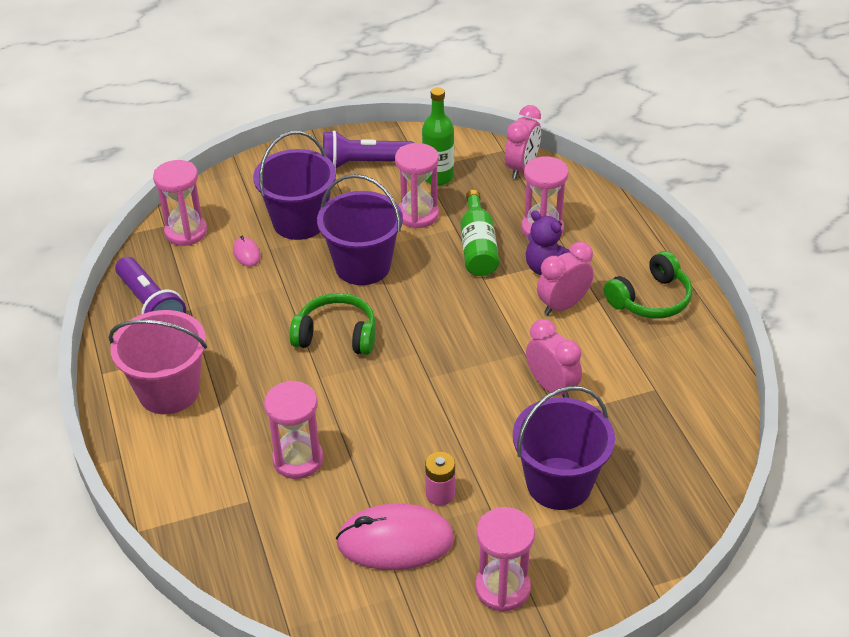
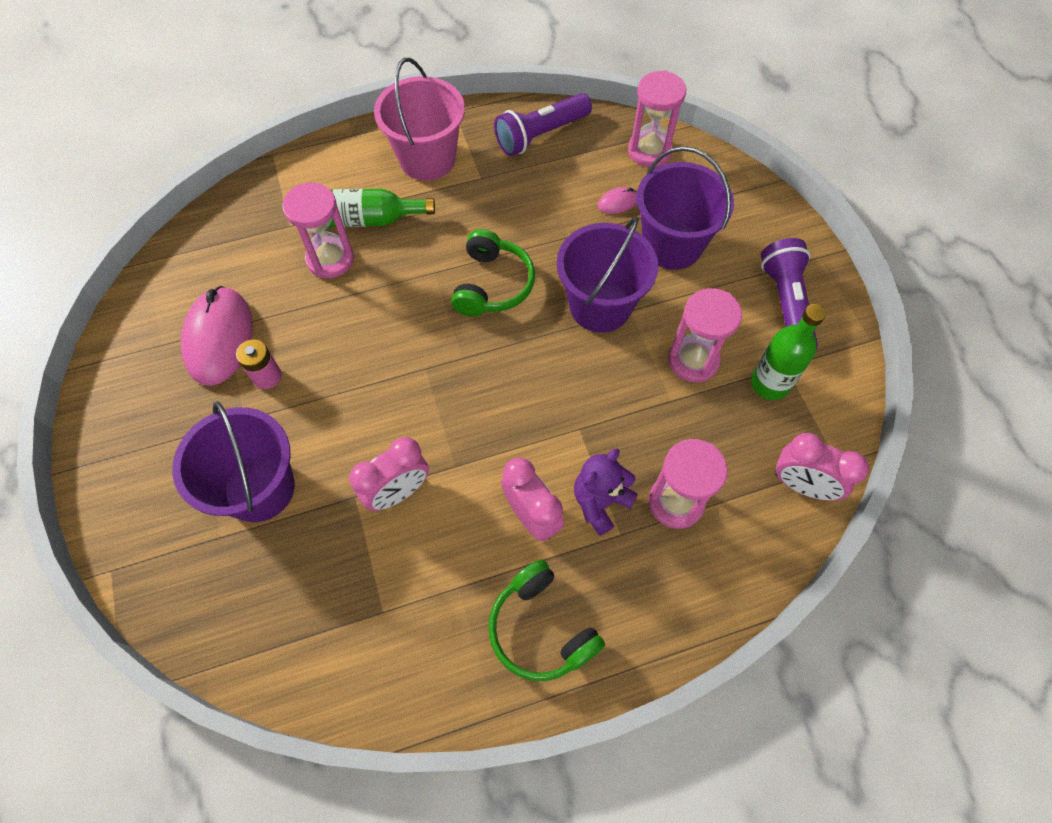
camera: 90 degrees right, 20 degrees up
green bottle [461,190,499,276] -> green bottle moved to [328,189,435,227]
pink hourglass [475,507,535,612] -> none

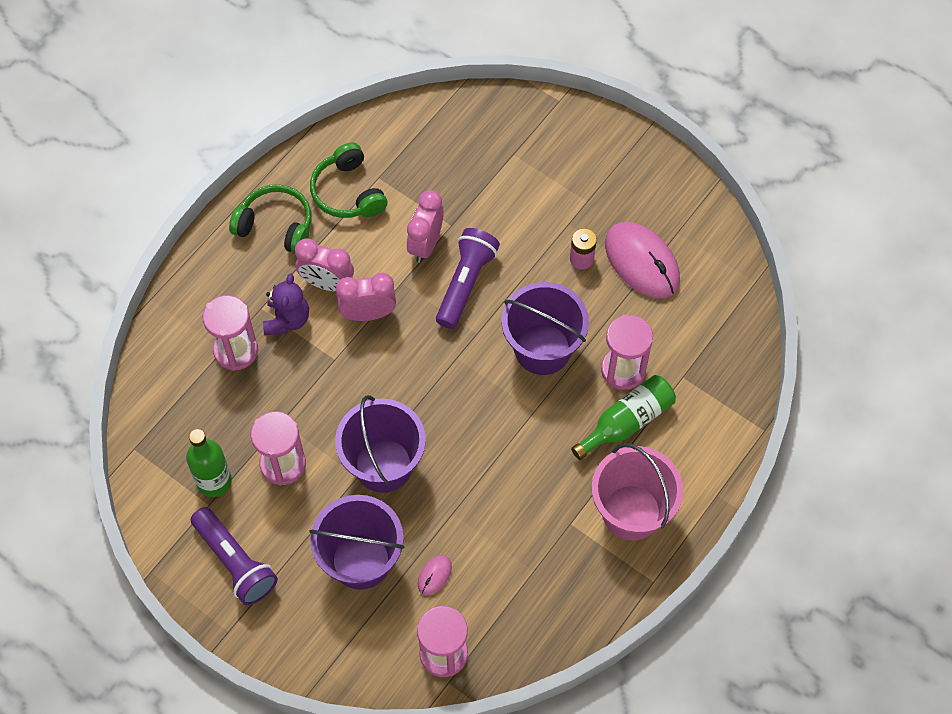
camera: 145 degrees right, 0 degrees up
purple bucket [172,401,295,522] -> purple bucket moved to [502,282,589,375]
green headphones [451,229,535,317] -> green headphones moved to [310,142,387,218]
purple flashlight [494,93,592,156] -> purple flashlight moved to [436,228,500,329]
pink clock [775,433,869,501] -> pink clock moved to [336,273,396,321]

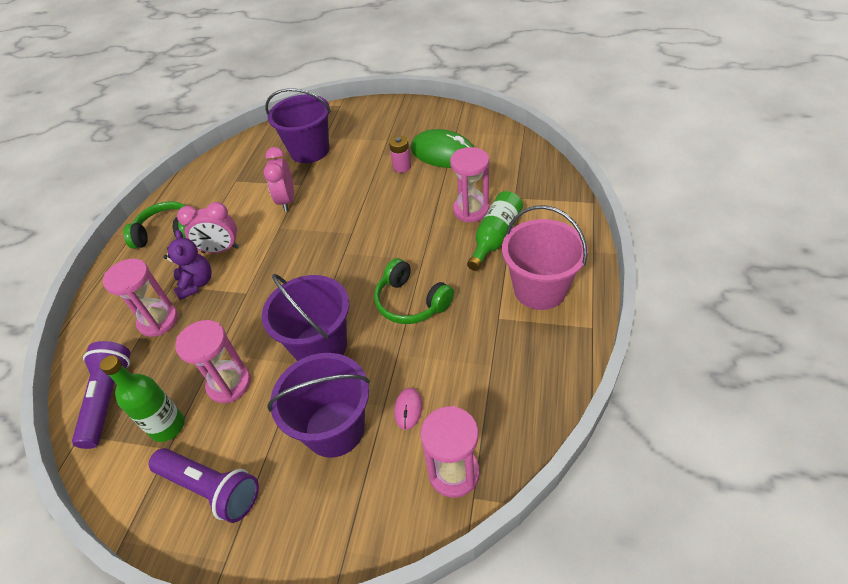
camera: 20 degrees left, 15 degrees down
green headphones [310,142,387,218] -> green headphones moved to [374,258,454,324]
pink clock [336,273,396,321] -> none
purple flashlight [436,228,500,329] -> purple flashlight moved to [72,341,131,449]
purple bucket [502,282,589,375] -> purple bucket moved to [265,88,331,163]
pink mouse [605,222,680,298] -> green mouse [411,129,474,168]

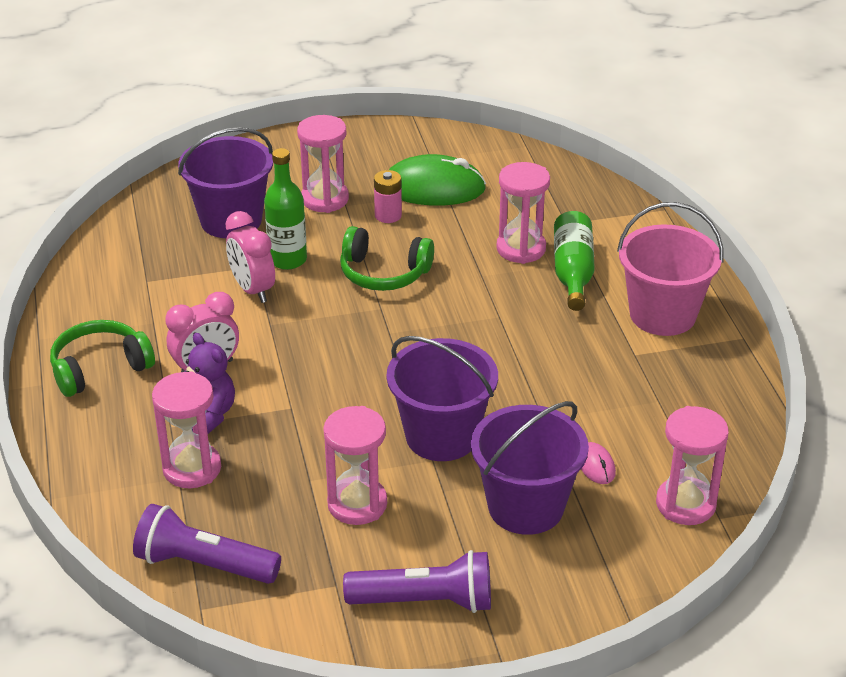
camera: 30 degrees left, 10 degrees down
purple flashlight [72,341,131,449] -> purple flashlight turned 45 degrees counterclockwise [133,504,281,584]
green bottle [100,355,185,442] -> green bottle moved to [264,148,307,270]
green headphones [374,258,454,324] -> green headphones moved to [340,226,434,291]
none -> pink hourglass [297,115,349,213]

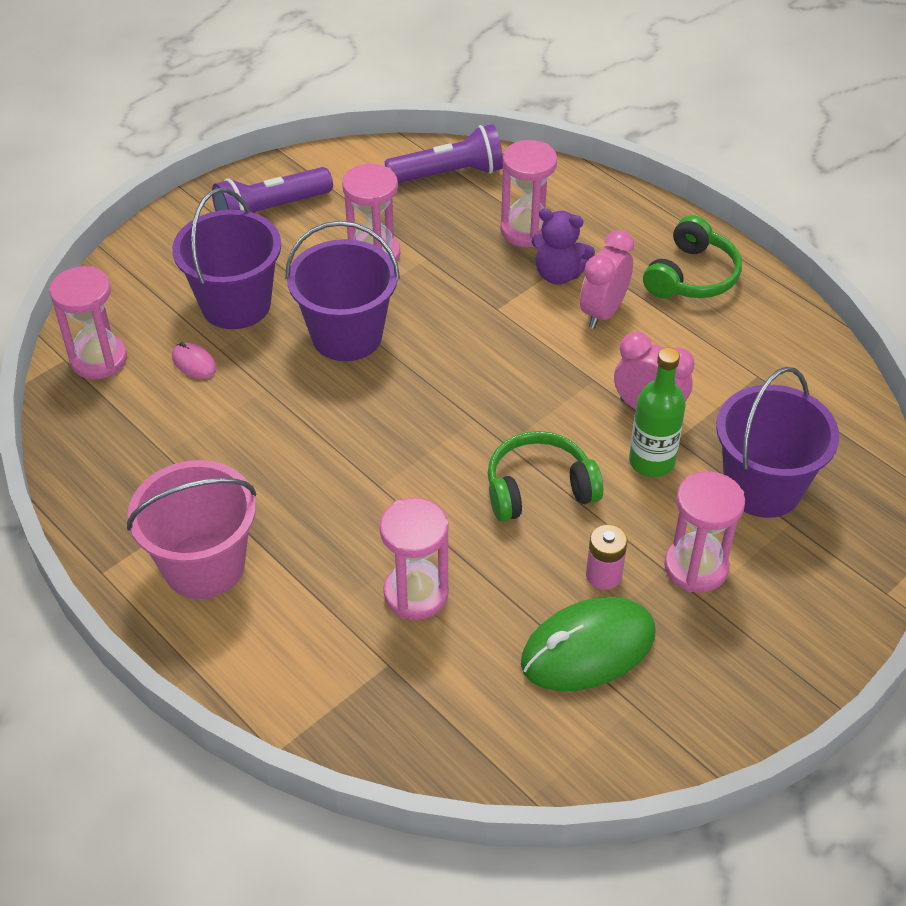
camera: 150 degrees right, 10 degrees up
green bottle [554,211,595,311] -> none

